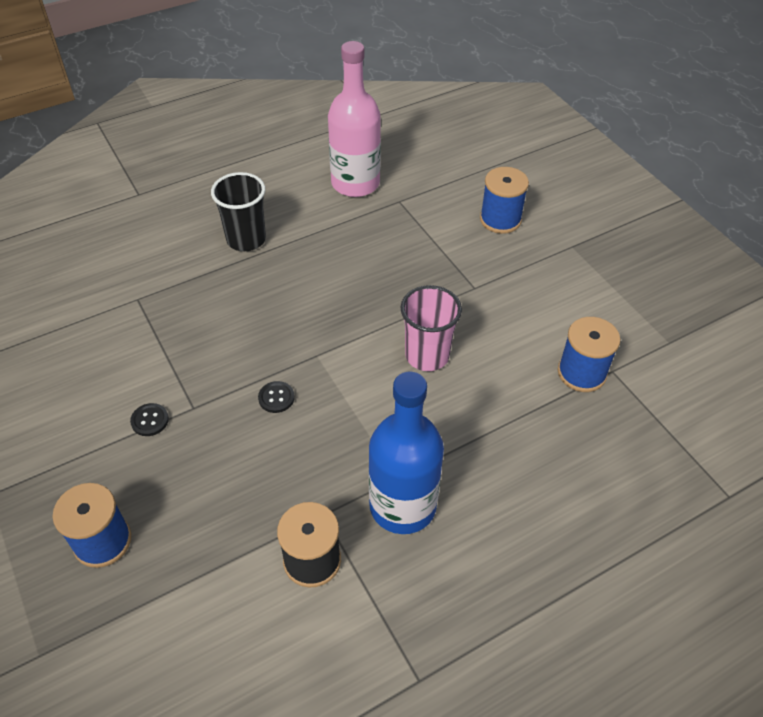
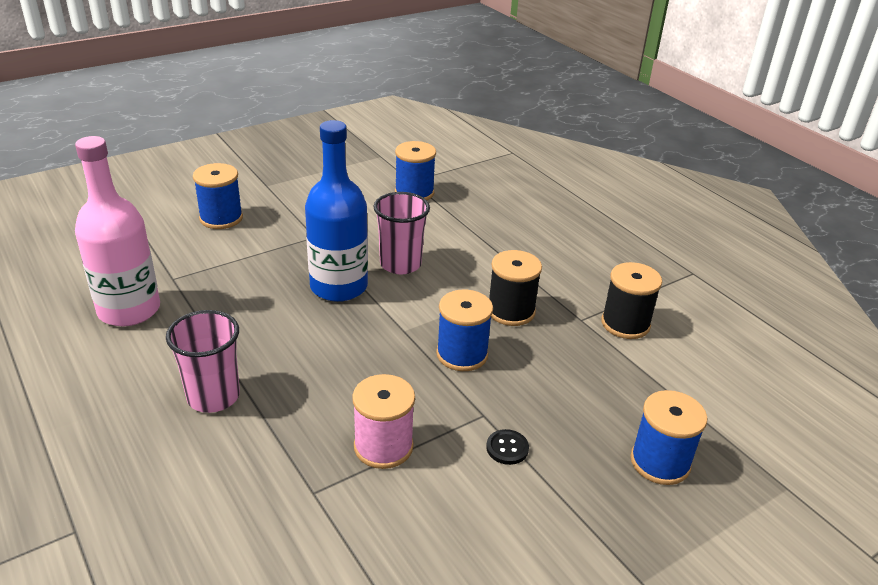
camera: 95 degrees left, 15 degrees down
black cup [211,172,266,251] -> pink cup [166,310,240,413]
black button [258,381,295,413] -> blue spool [436,289,493,371]
blue bottle [369,372,444,534] -> blue bottle moved to [305,120,368,302]
none -> pink spool [352,374,415,469]
none -> black spool [489,250,542,326]

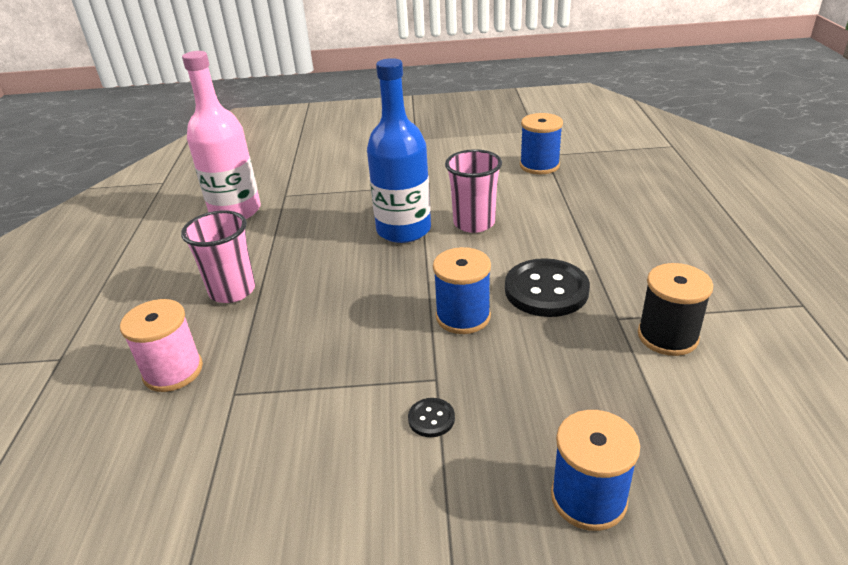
camera: 35 degrees right, 0 degrees up
blue spool [193,163,243,229] -> none
pink spool [352,374,415,469] -> pink spool moved to [120,299,203,392]
black spool [489,250,542,326] -> black button [505,258,590,317]

